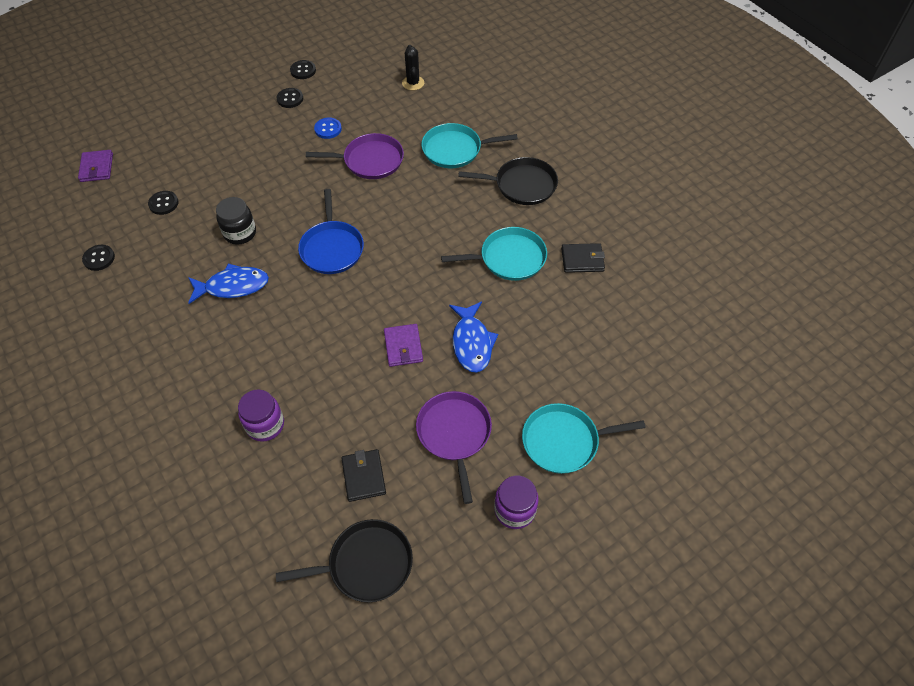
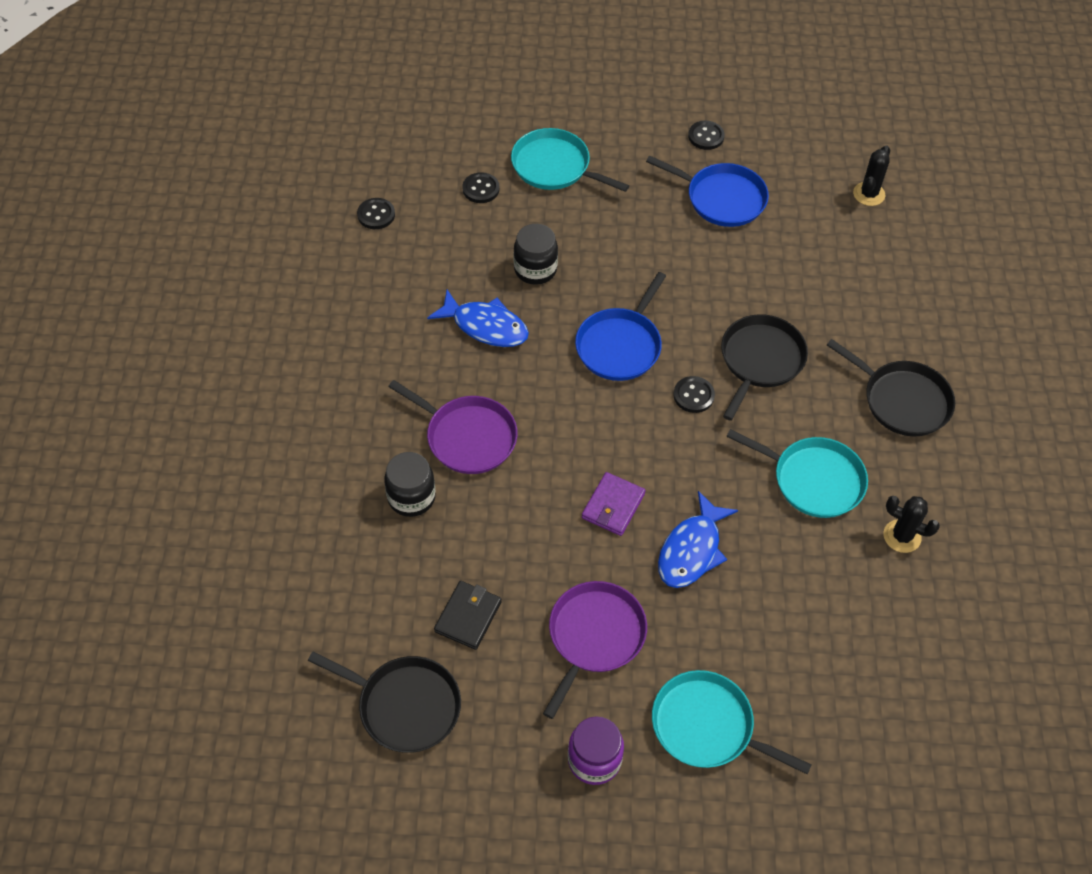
camera: 35 degrees right, 0 degrees up
purple wallet [78,150,113,182] -> none
purple jar [238,390,284,442] -> black jar [384,452,436,517]
black button [290,60,316,79] -> black button moved to [674,376,715,413]
purple pan [306,133,404,179] -> purple pan moved to [388,380,518,474]
blue button [314,118,342,139] -> blue pan [646,156,769,227]
turquoise pan [421,123,518,168] -> turquoise pan moved to [511,128,629,192]
black wallet [561,243,605,273] -> black cactus [884,496,940,553]
none -> black pan [721,314,808,421]

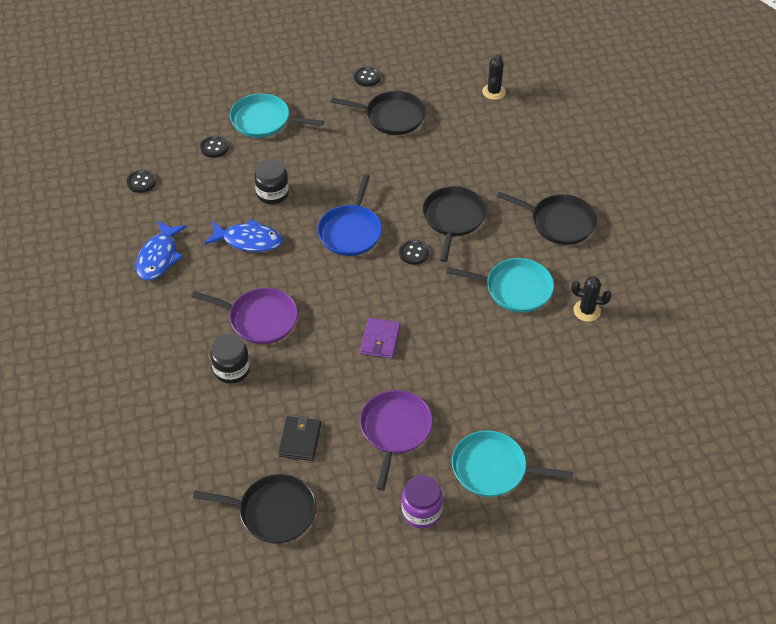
camera: 15 degrees left, 5 degrees down
blue pan [646,156,769,227] -> black pan [331,91,426,135]
blue fish [658,491,738,588] -> blue fish moved to [136,220,187,280]

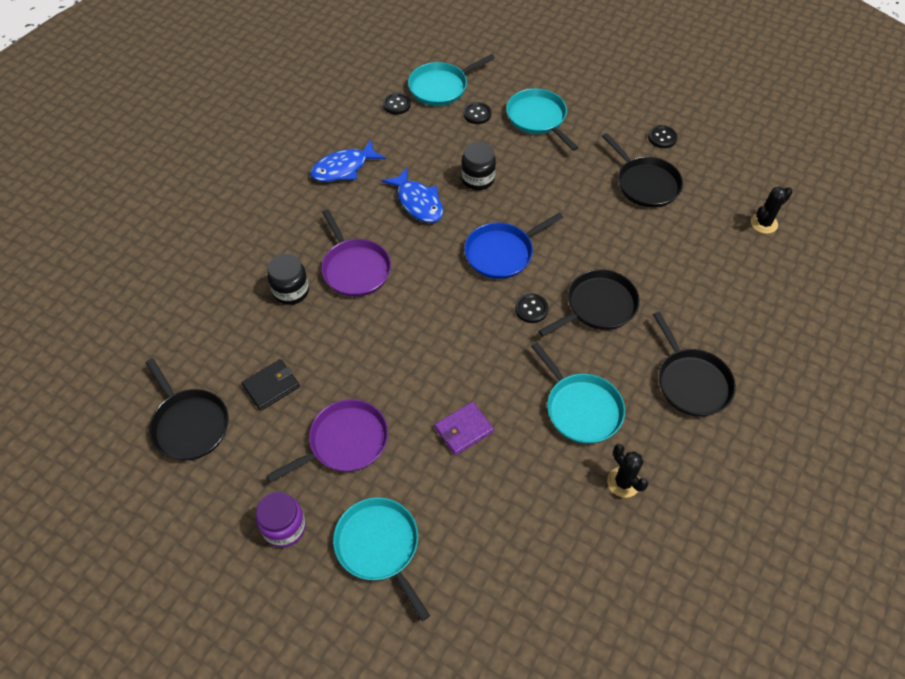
camera: 45 degrees right, 5 degrees up
purple wallet [360,318,401,359] -> purple wallet moved to [434,402,494,455]
none -> turquoise pan [408,54,495,106]

